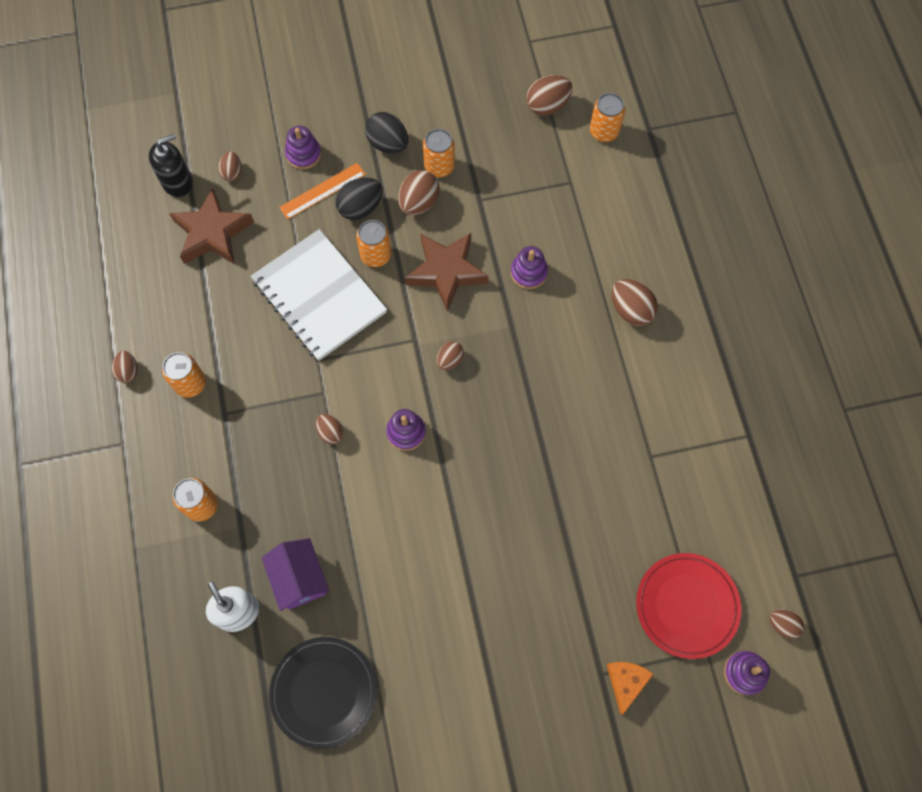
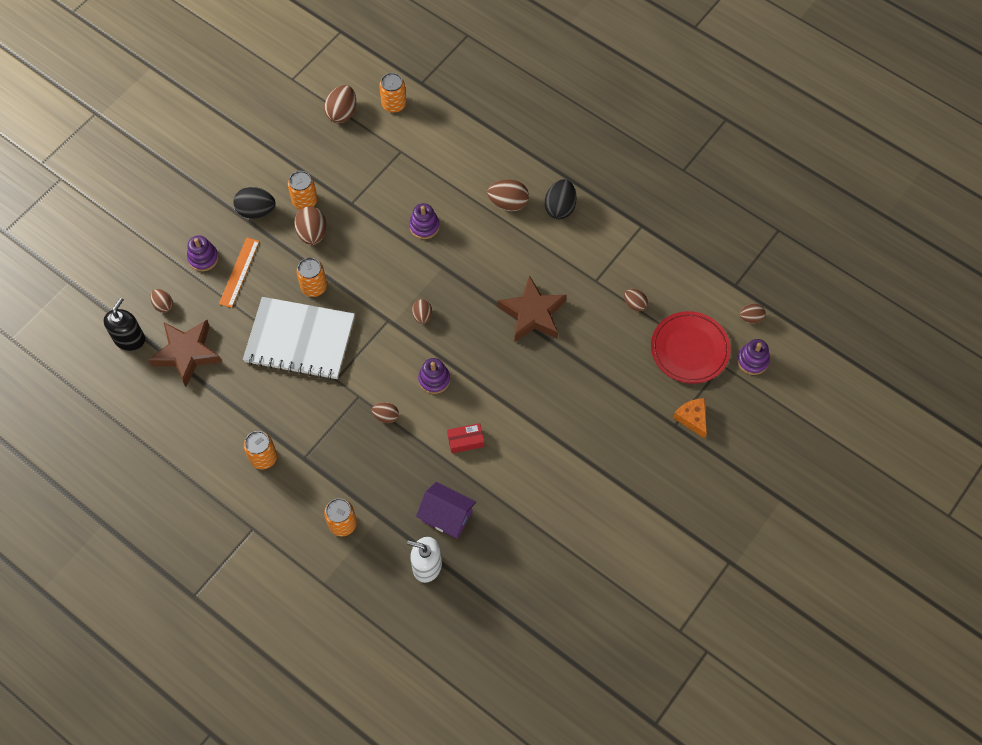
camera: 40 degrees left, 5 degrees down
brown egg [112,351,138,383] -> brown egg moved to [624,289,648,311]
black plate [269,637,377,749] -> none
black egg [335,177,383,220] -> black egg moved to [545,179,577,219]
brown star [405,233,489,312] -> brown star moved to [497,276,567,342]
none -> red box [447,423,484,453]

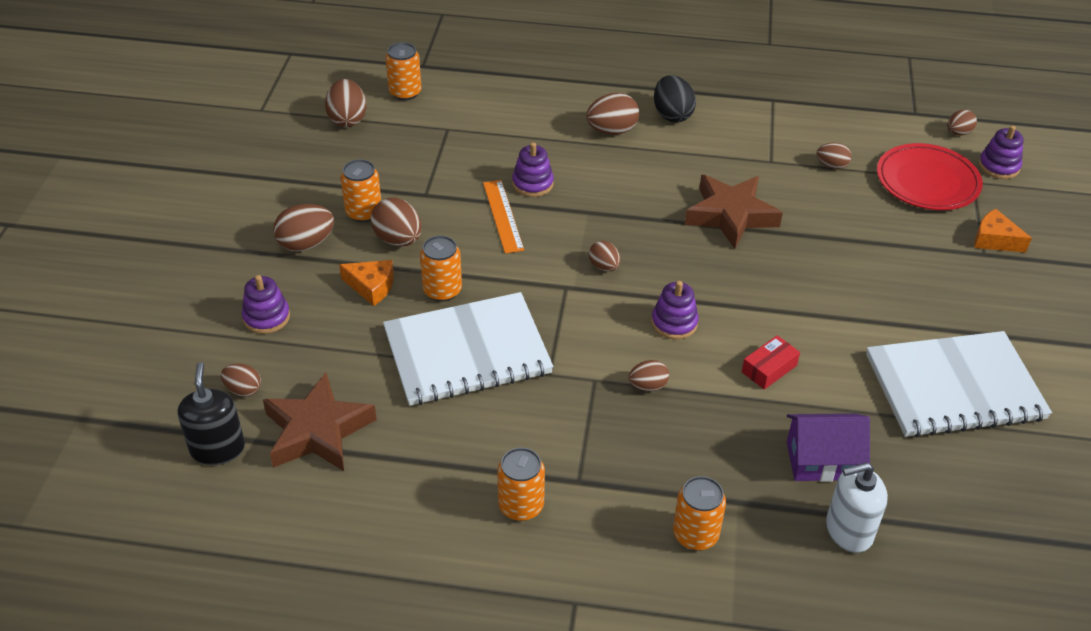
camera: 30 degrees left, 20 degrees down
orange ruler [219,238,259,308] -> orange ruler moved to [483,180,524,254]
black egg [233,187,275,219] -> brown egg [273,204,334,251]
none -> orange cheese [339,260,394,306]
none -> white notebook [866,331,1052,438]

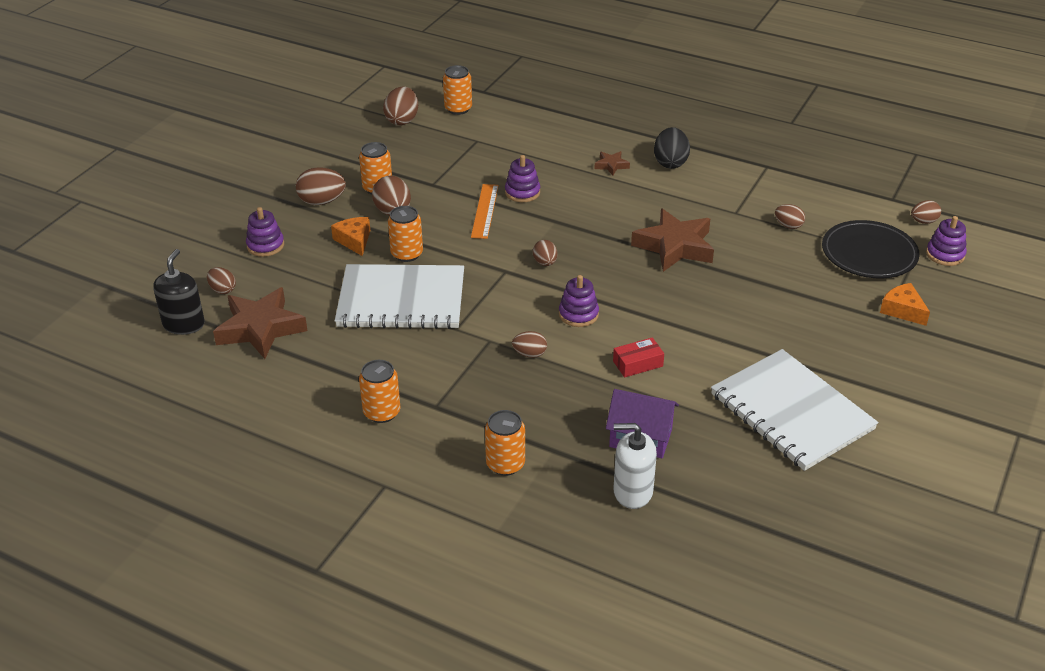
camera: 20 degrees right, 5 degrees down
orange cheese [339,260,394,306] -> orange cheese turned 150 degrees counterclockwise [331,217,370,256]
brown egg [586,93,639,135] -> brown star [594,151,630,175]
white notebook [866,331,1052,438] -> white notebook turned 45 degrees clockwise [711,349,878,471]
red plate [877,143,983,210] -> black plate [822,220,920,278]

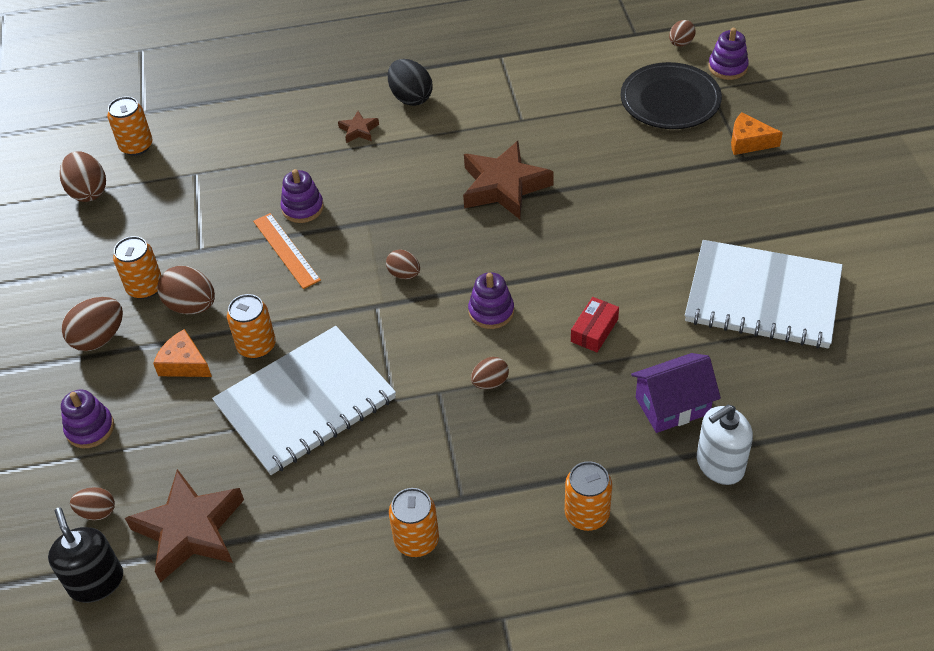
camera: 35 degrees left, 10 degrees up
brown egg [775,204,805,229] -> none

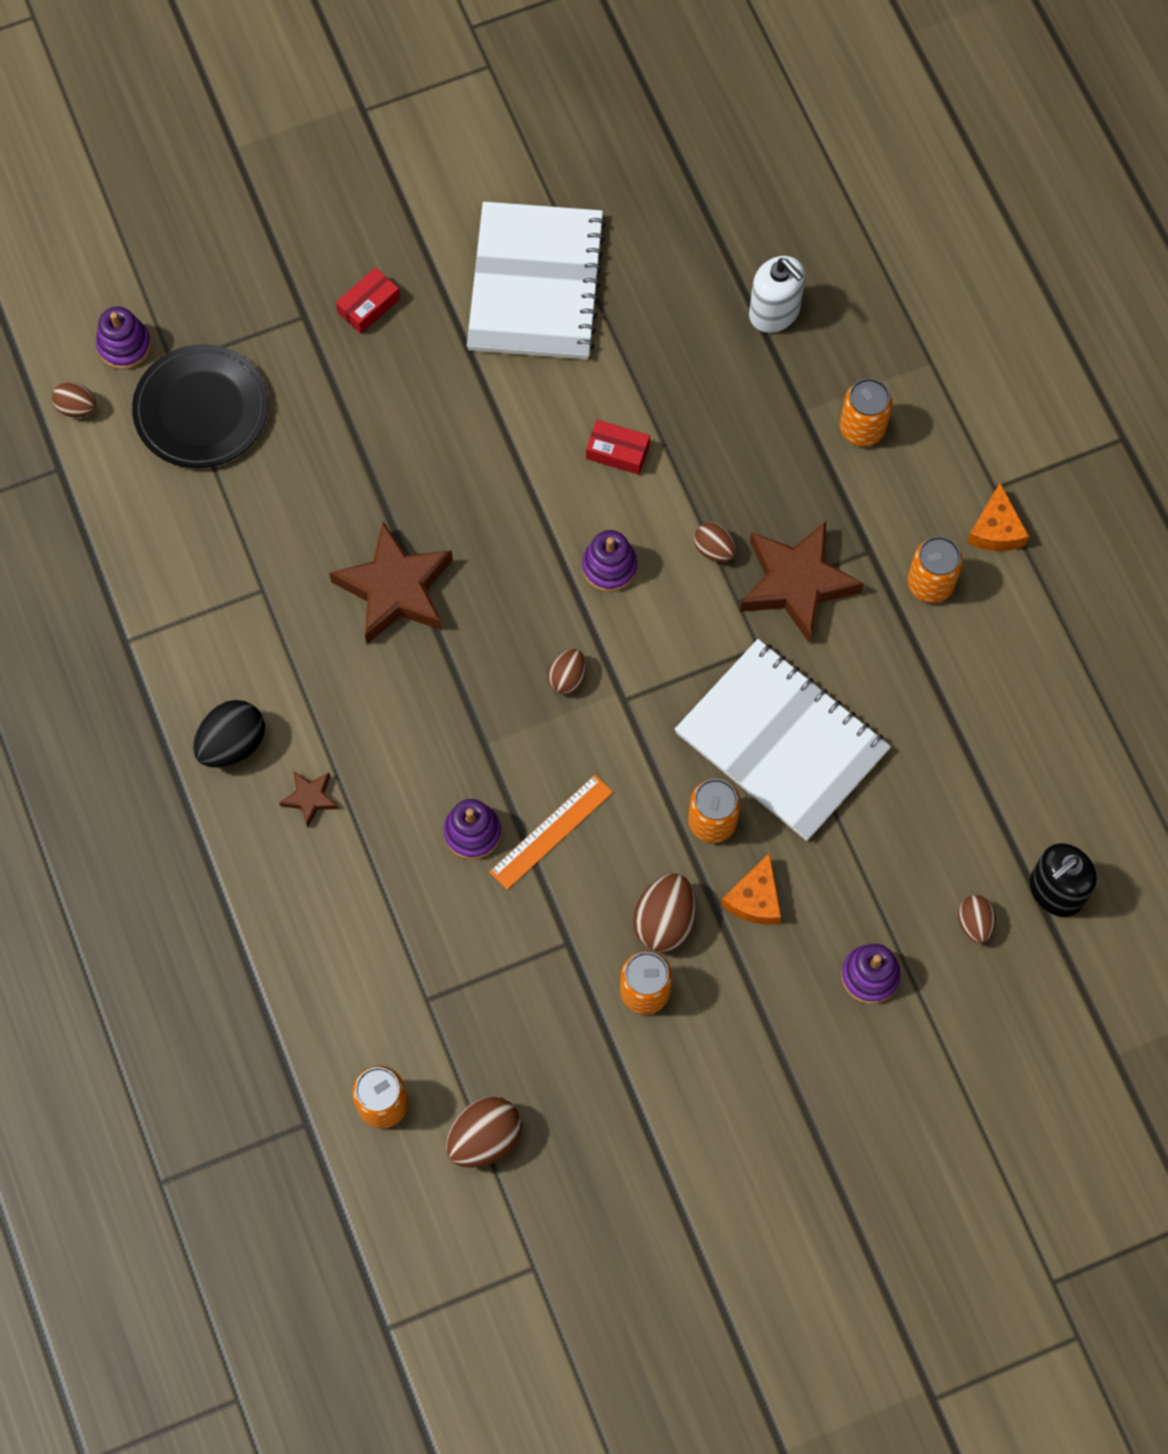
camera: 105 degrees left, 20 degrees up
brown egg [61,297,123,351] -> none
brown star [125,469,244,582] -> brown star moved to [740,521,864,643]
purple house [631,353,721,433] -> none
orange cheese [731,112,783,155] -> orange cheese moved to [967,483,1029,551]
none -> red box [336,267,400,334]

